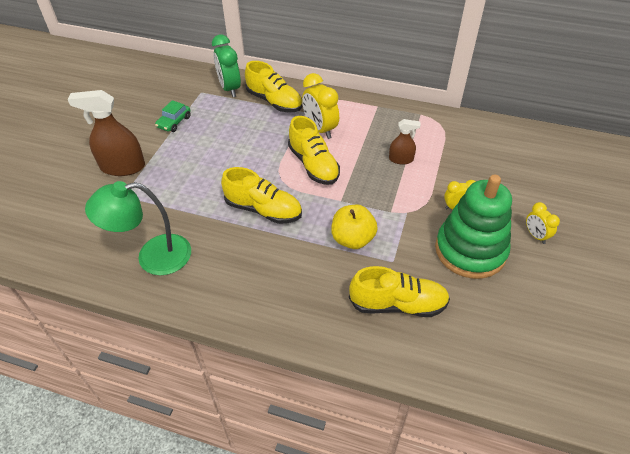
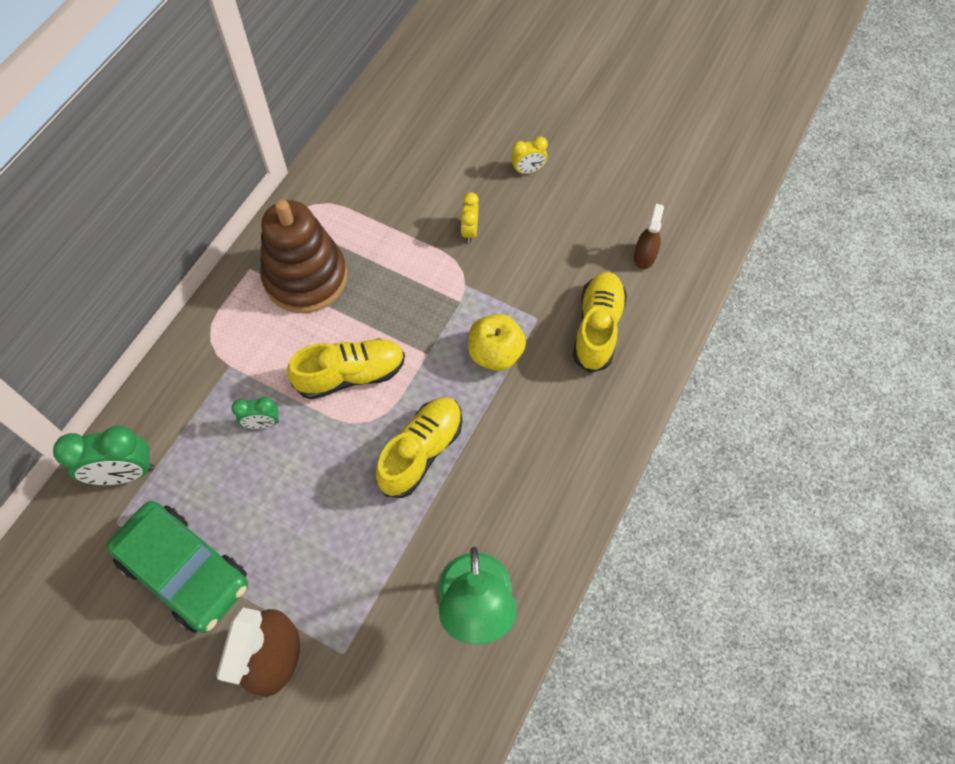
camera: 80 degrees left, 15 degrees up
green car [155,100,191,132] -> green car [107,501,248,633], size x2.13
yellow shoe [245,61,302,112] -> none
yellow clock [302,73,339,139] -> none
brown spray bottle [389,119,420,165] -> brown spray bottle moved to [634,204,664,269]
green stacking toy [435,175,512,279] -> none
none -> green clock [231,397,279,429]
none -> brown stacking toy [260,199,347,313]

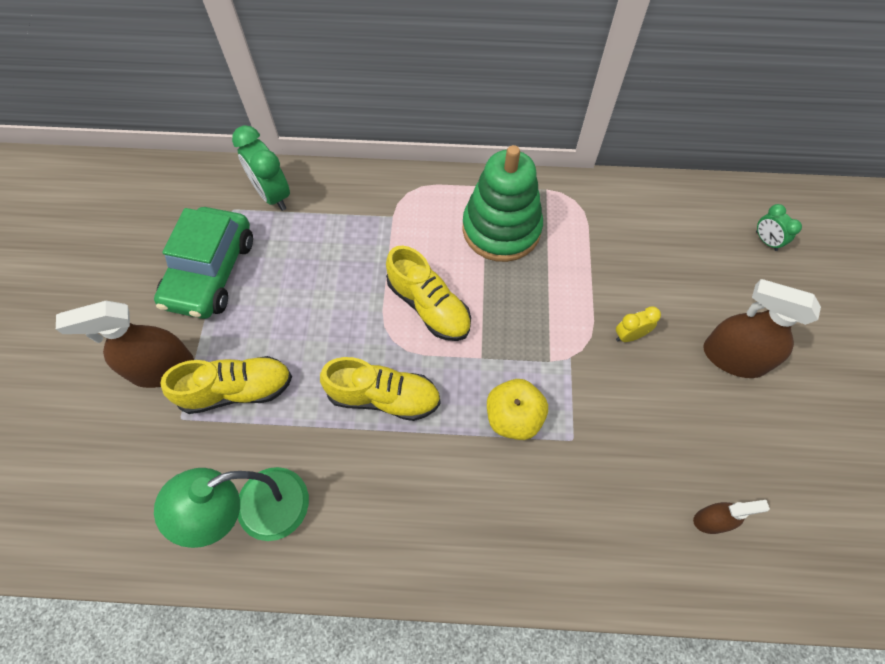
camera: 65 degrees right, 0 degrees up
green clock [231,397,279,429] -> green clock moved to [756,204,802,251]
brown stacking toy [260,199,347,313] -> green stacking toy [462,145,543,262]
yellow clock [511,136,548,174] -> brown spray bottle [703,279,821,378]
yellow shoe [573,272,627,373] -> yellow shoe moved to [160,356,292,414]

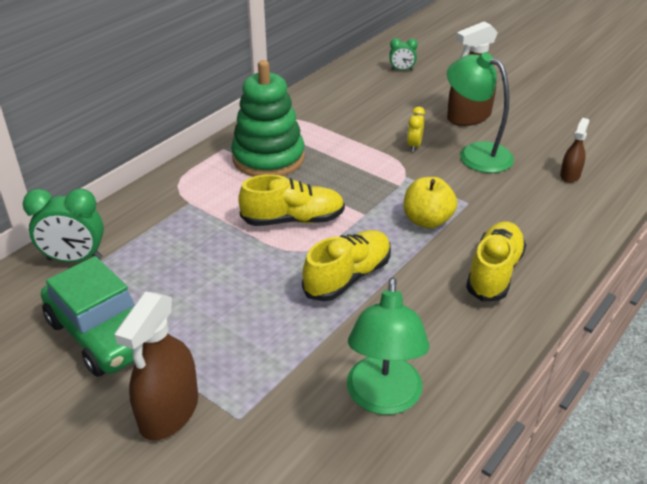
camera: 55 degrees left, 25 degrees down
yellow shoe [160,356,292,414] -> yellow shoe moved to [466,221,526,302]
none -> green lamp [447,52,514,173]

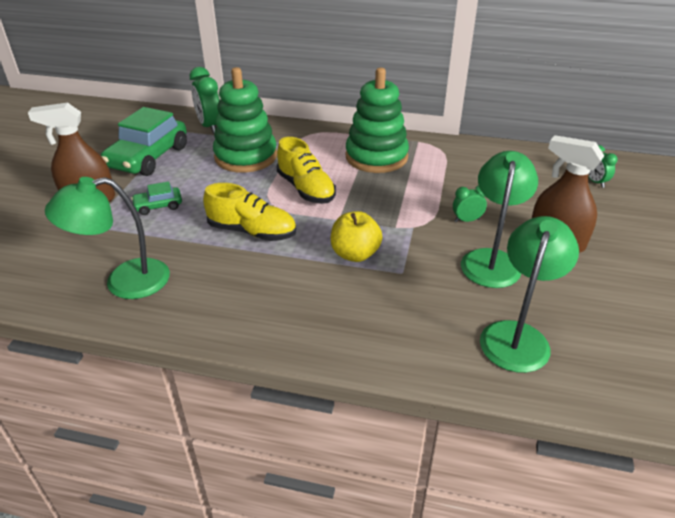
camera: 65 degrees right, 0 degrees up
yellow clock [407,107,425,152] -> green clock [453,185,487,222]
yellow shoe [466,221,526,302] -> none
brown spray bottle [560,118,589,183] -> green lamp [480,216,579,373]
none -> green car [131,181,182,215]
none -> green stacking toy [213,67,277,173]

